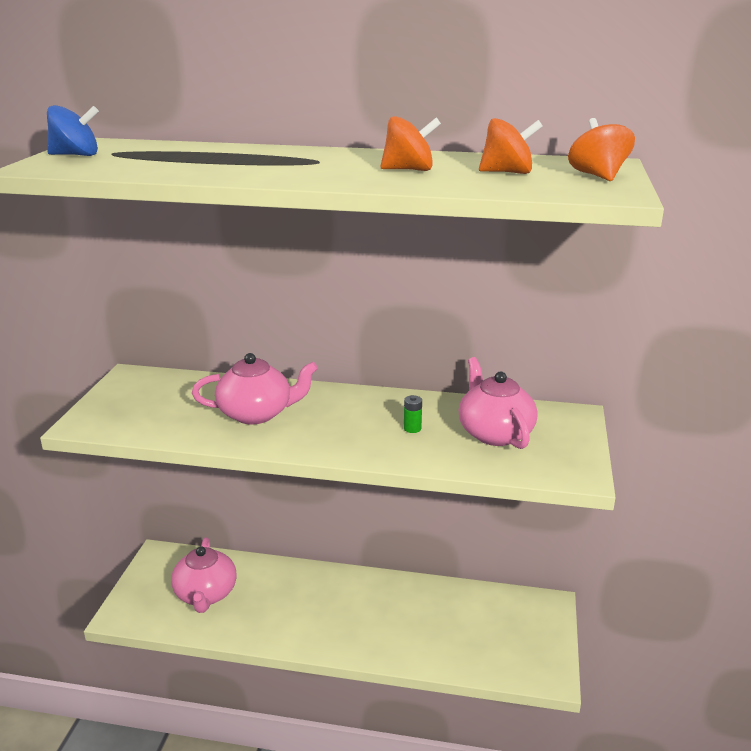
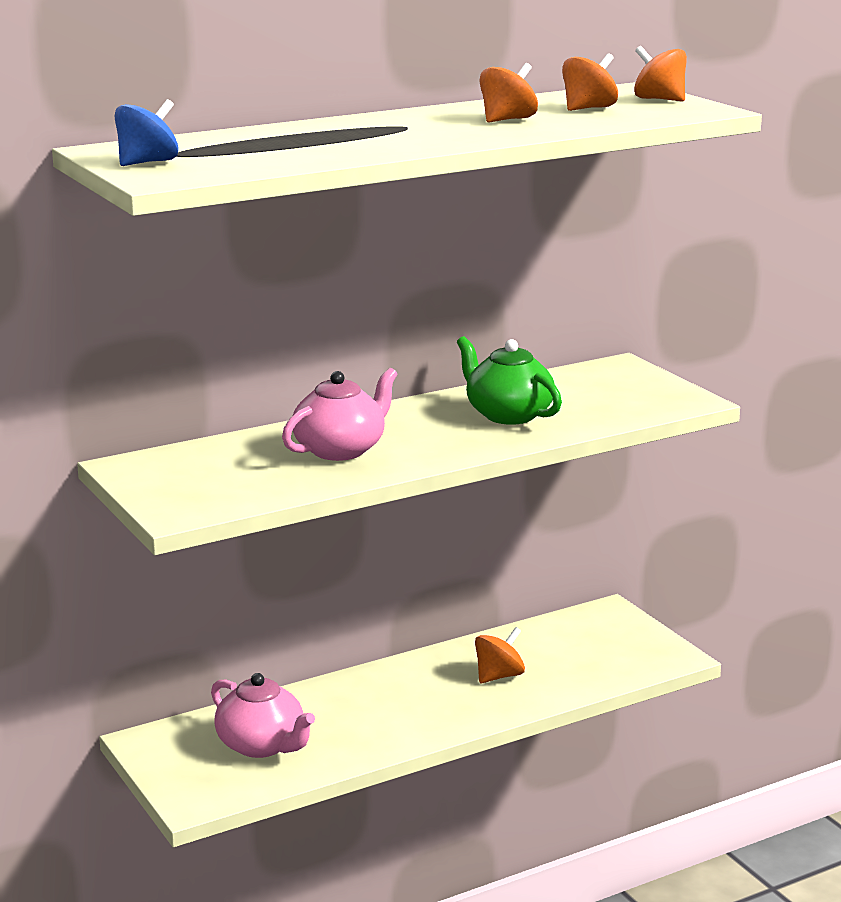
camera: 40 degrees left, 5 degrees down
green battery [404,395,422,433] -> green teapot [457,336,562,425]
pink teapot [459,357,538,449] -> none
none -> orange spinning top [475,627,525,683]

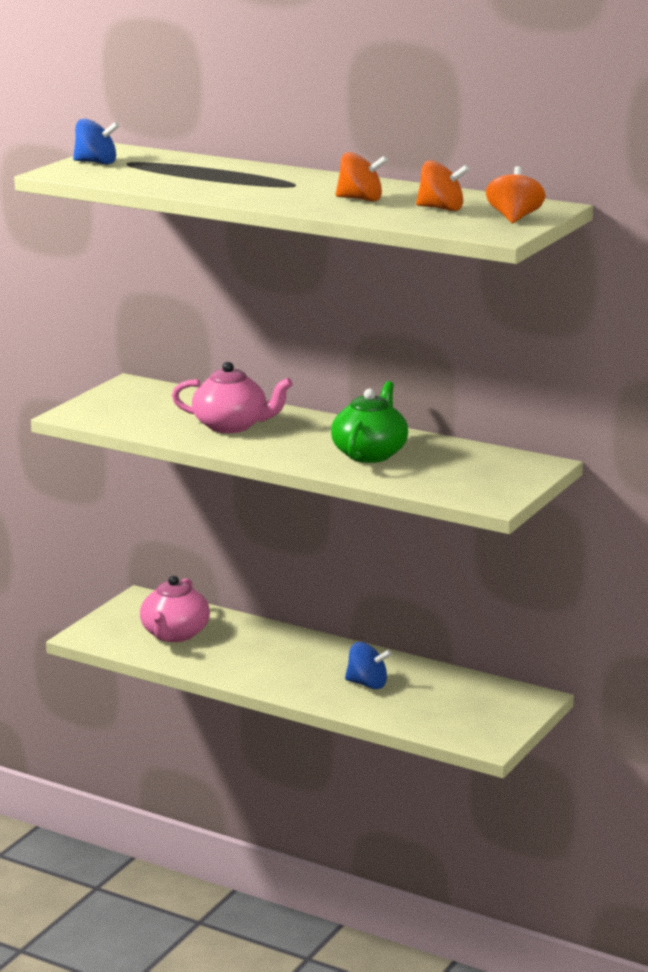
camera: 60 degrees right, 0 degrees up
orange spinning top [475,627,525,683] -> blue spinning top [345,642,392,689]

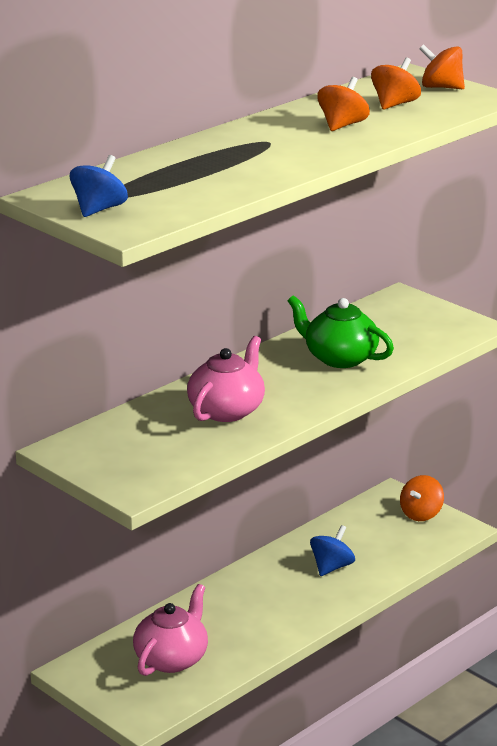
camera: 75 degrees left, 5 degrees up
pink teapot [140,575,210,642] -> pink teapot turned 90 degrees counterclockwise [133,584,208,676]
none -> orange spinning top [400,475,444,521]

